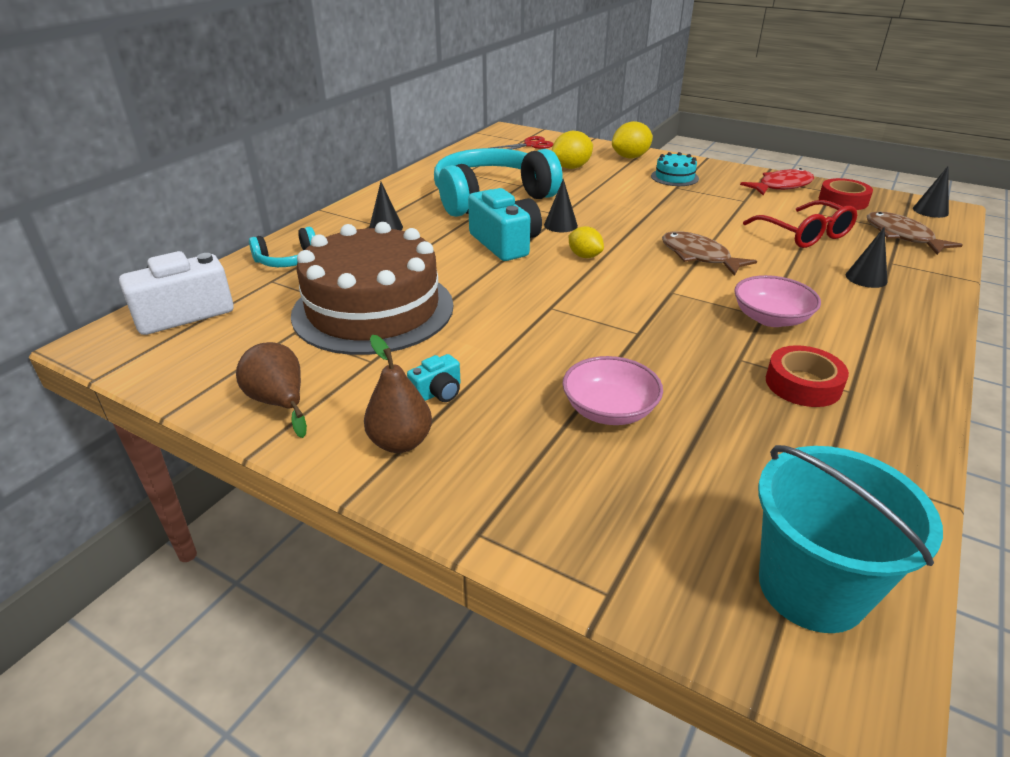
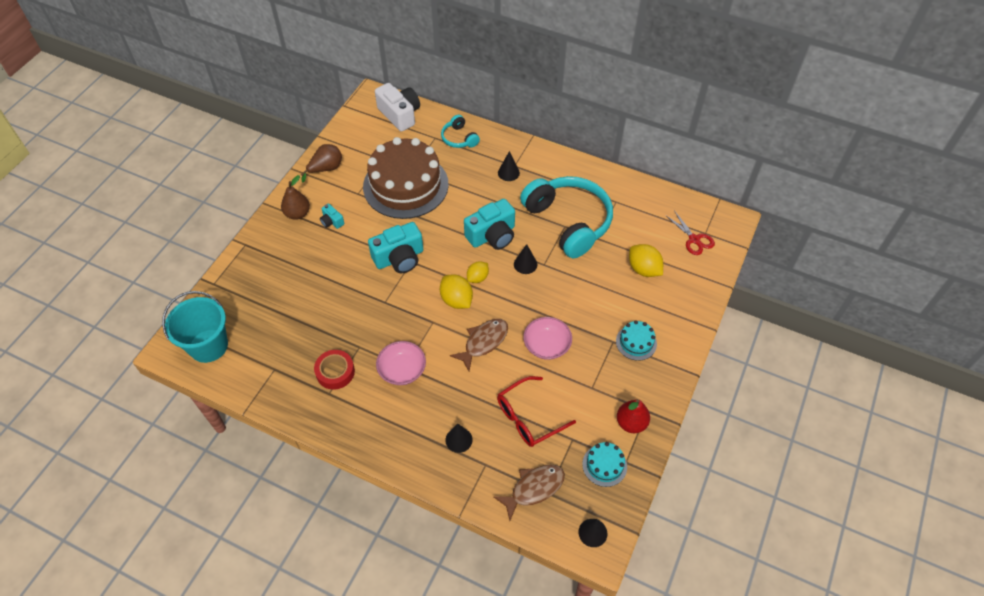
camera: 85 degrees right, 20 degrees up
pink bowl [562,356,663,425] -> pink bowl moved to [523,317,572,360]
yellow lemon [612,121,653,159] -> yellow lemon moved to [440,275,473,309]
red fish [740,168,814,195] -> red pear [617,399,650,433]
red tape [819,178,873,210] -> turquoise cake [582,442,627,487]
none -> turquoise camera [368,222,424,273]

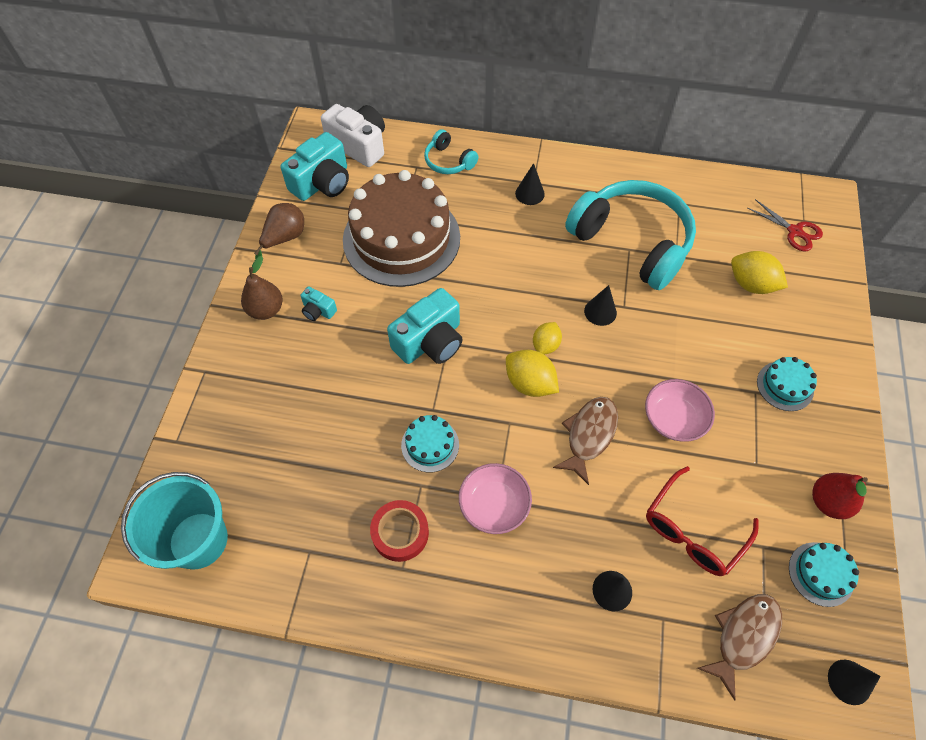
camera: 15 degrees left, 5 degrees up
turquoise camera [464,199,515,250] -> turquoise camera moved to [281,132,349,201]
none -> turquoise cake [401,415,459,472]

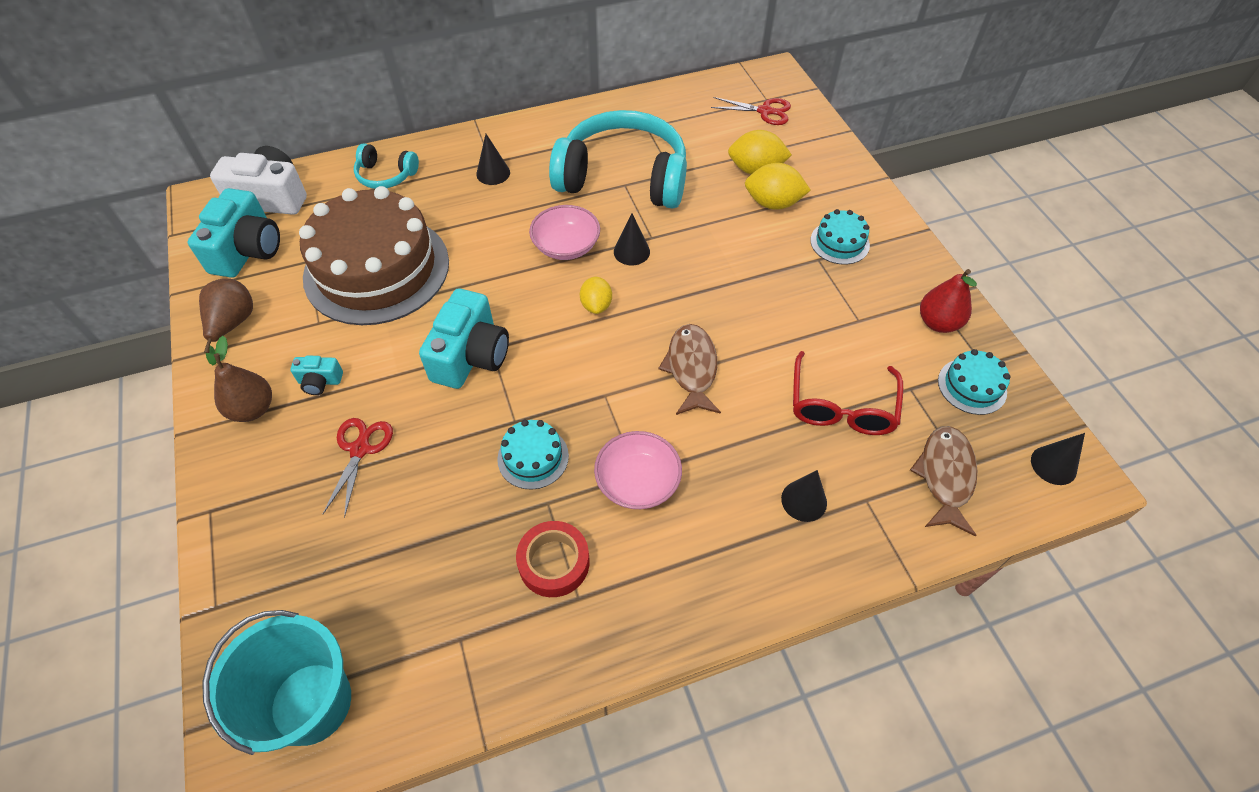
camera: 30 degrees left, 5 degrees down
yellow lemon [506,350,559,397] -> yellow lemon moved to [745,163,811,210]
pink bowl [645,379,715,442] -> pink bowl moved to [529,205,600,260]
none -> red scissors [323,418,393,518]

